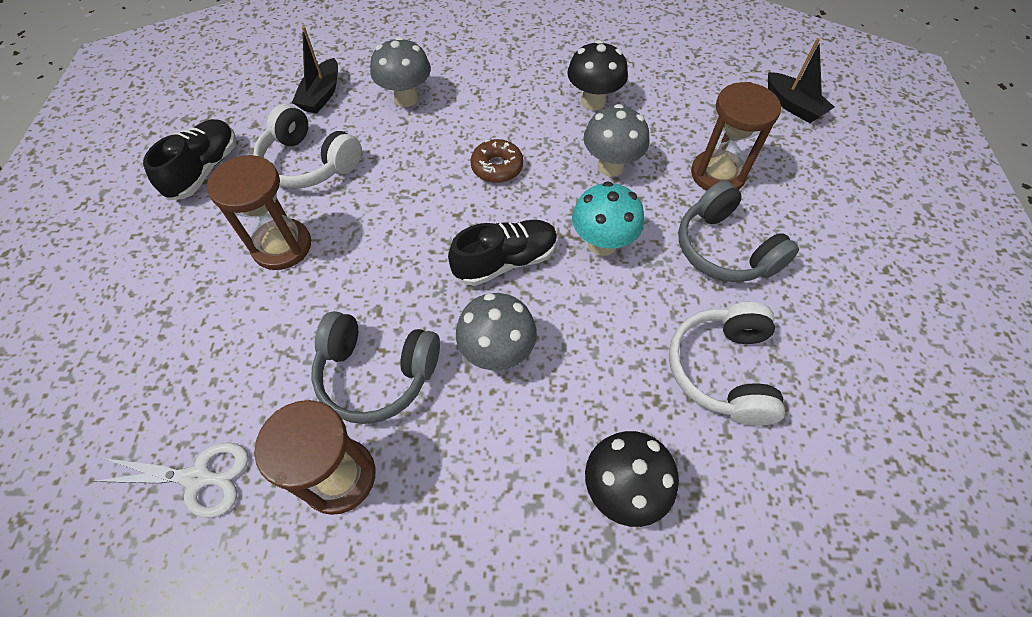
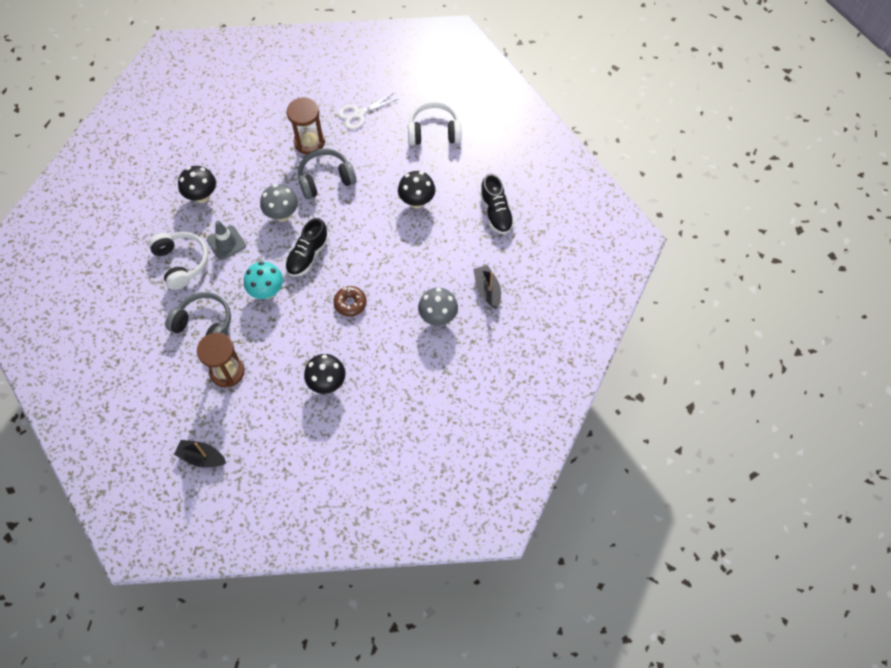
camera: 145 degrees right, 5 degrees up
brown hourglass [207,155,311,270] -> black mushroom [398,171,435,208]
white headphones [253,104,362,189] -> white headphones moved to [408,101,462,145]
grey mushroom [583,104,649,177] -> none
none -> grey traffic cone [207,221,246,260]

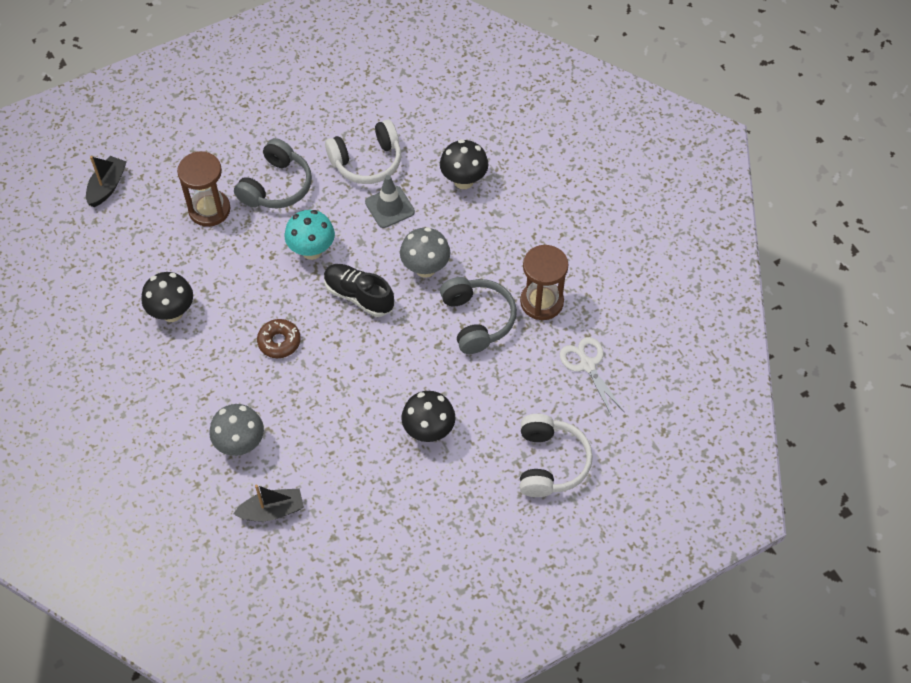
camera: 95 degrees right, 5 degrees down
black shoe [480,173,515,234] -> none

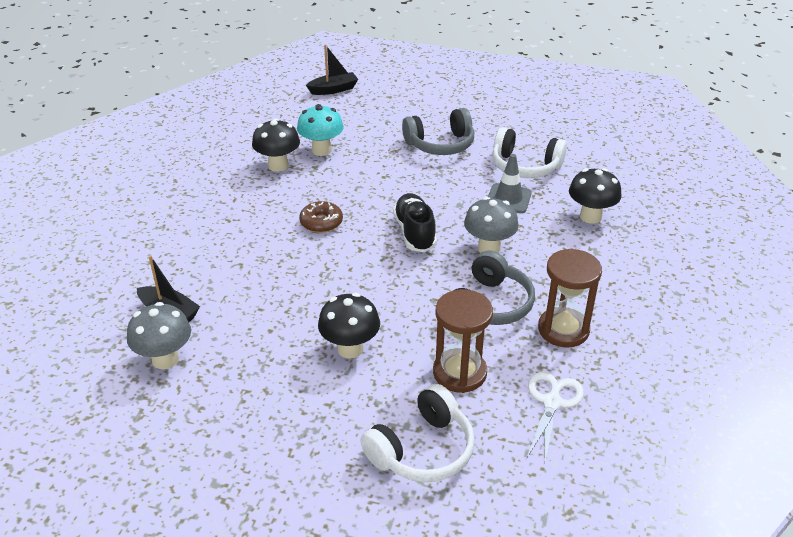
camera: 45 degrees right, 20 degrees down
brown hourglass [177,151,230,227] -> brown hourglass moved to [433,289,493,393]
grey mushroom [209,404,264,456] -> grey mushroom moved to [127,302,191,369]
turquoise mushroom [285,210,335,260] -> turquoise mushroom moved to [297,104,344,156]

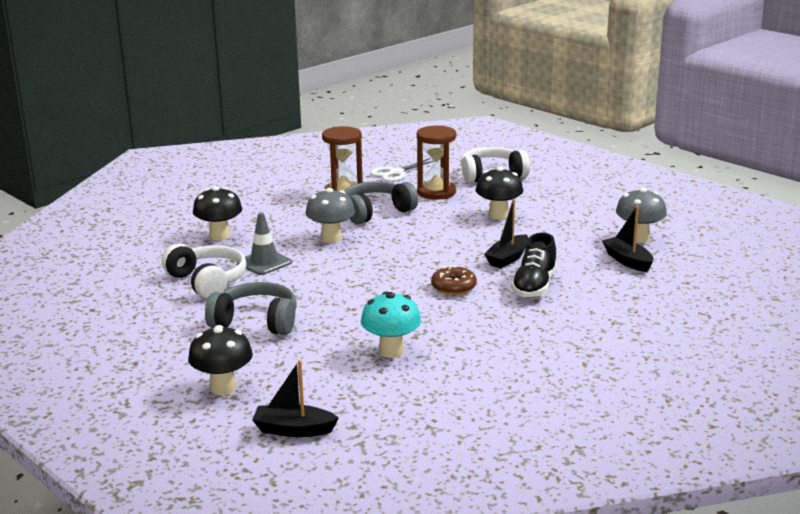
camera: 150 degrees left, 15 degrees down
black mushroom [252,119,300,172] -> black mushroom moved to [188,325,253,395]
black shoe [393,193,437,252] -> black shoe moved to [511,233,557,298]
none -> black boat [484,199,529,268]

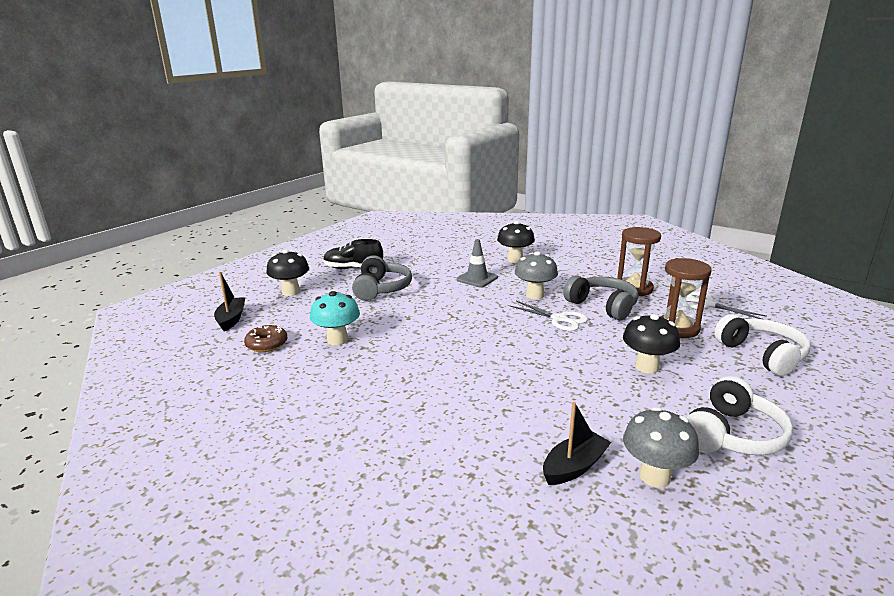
camera: 80 degrees right, 0 degrees up
white headphones [162,243,247,299] -> white headphones moved to [686,376,793,455]
brown donut [431,266,477,295] -> brown donut moved to [244,325,288,352]
black boat [484,199,529,268] -> none
black shoe [511,233,557,298] -> black shoe moved to [324,239,383,269]
none -> white scissors [510,301,588,331]

